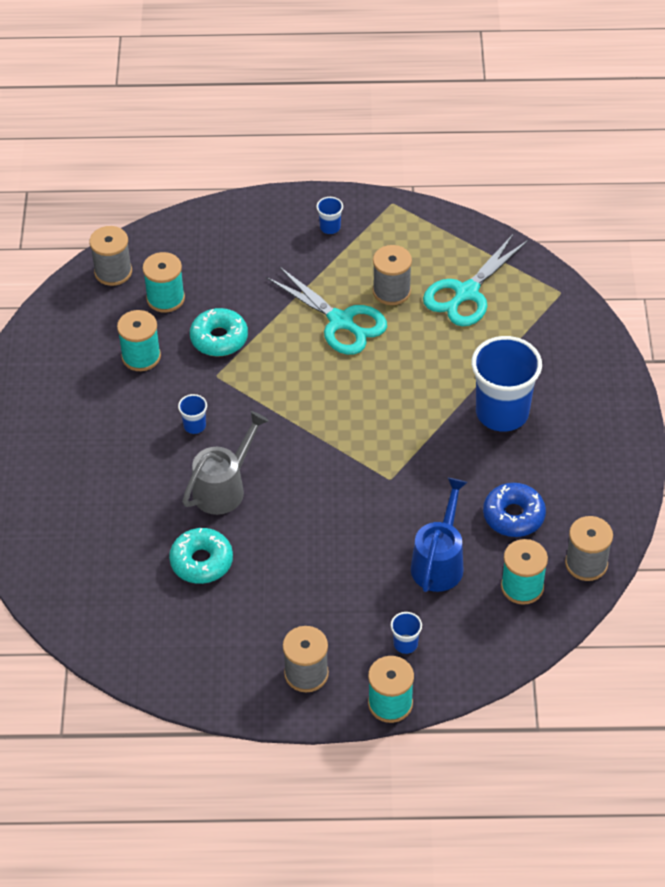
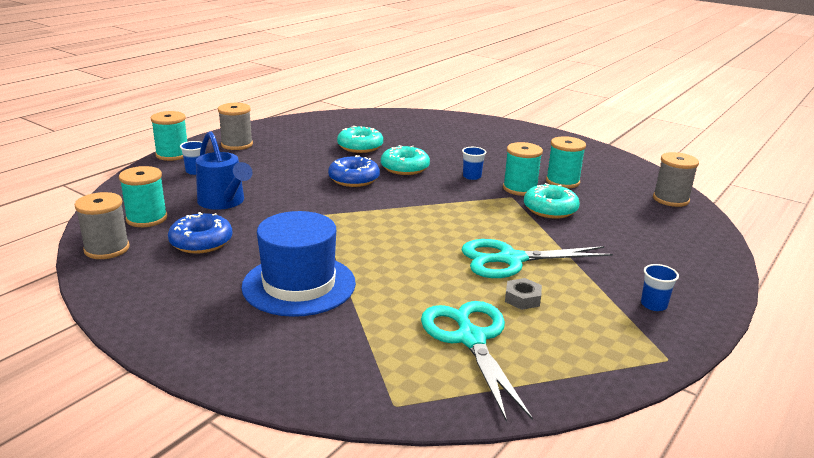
camera: 125 degrees right, 25 degrees down
turquoise spool [143,252,185,313] -> turquoise spool moved to [503,142,543,196]
grey watering can [182,411,269,515] -> turquoise donut [381,145,430,175]
grey spool [373,245,412,305] -> grey nut [505,278,542,310]
blue cup [472,336,542,432] -> blue hat [241,211,356,317]
none -> blue donut [328,155,380,187]

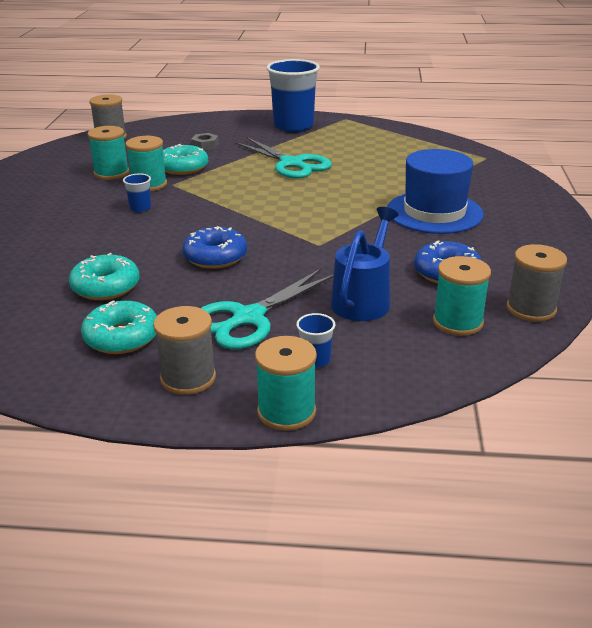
camera: 120 degrees left, 5 degrees up
turquoise donut [381,145,430,175] -> turquoise donut moved to [81,300,157,354]
turquoise scissors [421,301,533,422] -> turquoise scissors moved to [201,269,333,349]
grey nut [505,278,542,310] -> grey nut moved to [191,133,219,150]
blue cup [641,264,679,311] -> blue cup [266,59,320,132], size x2.39

